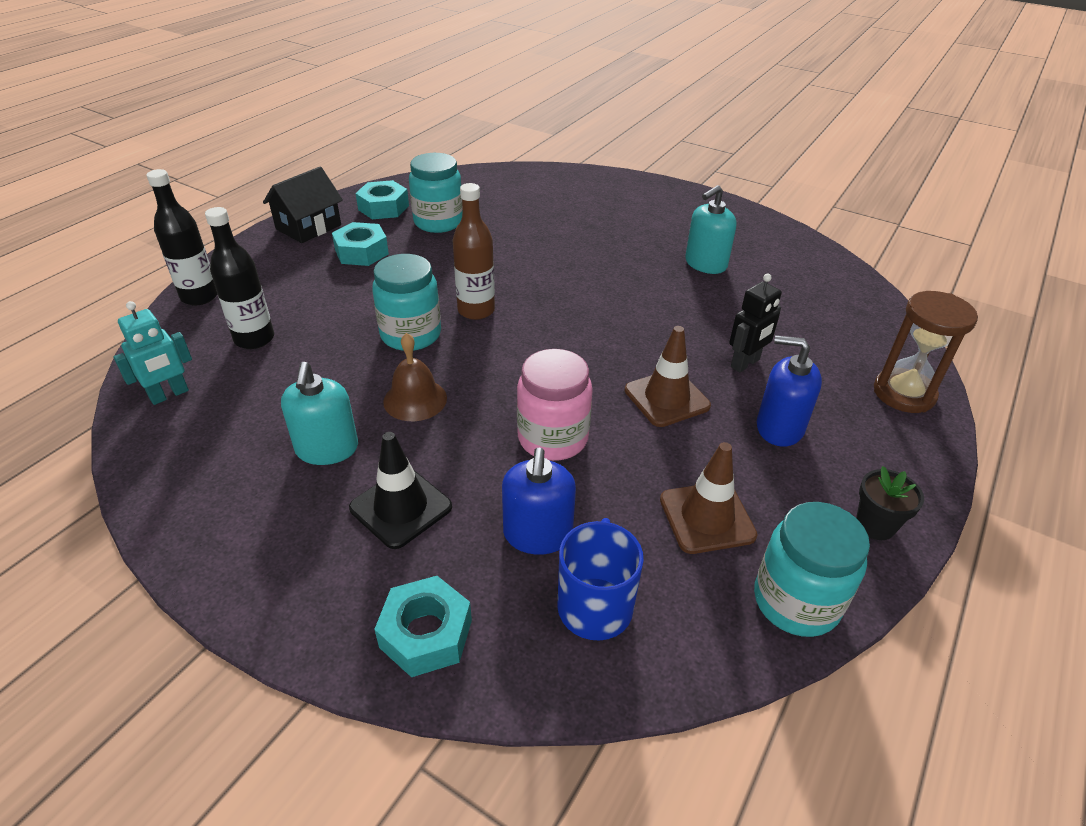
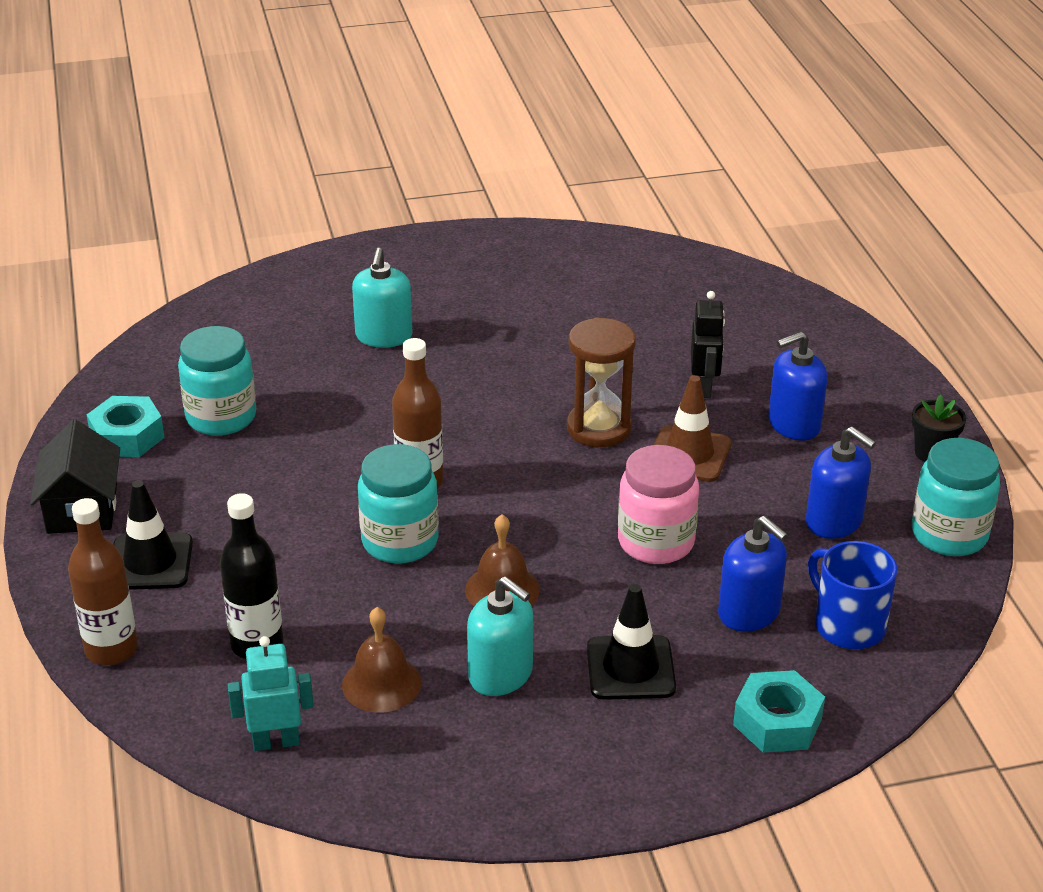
camera: 45 degrees left, 5 degrees down
turquoise robot [113,301,192,405] -> turquoise robot turned 105 degrees counterclockwise [228,636,314,751]
black bottle [147,169,217,305] -> brown bottle [68,498,138,665]
turquoise nut [332,222,389,266] -> none
brown traffic cone [660,442,758,554] -> blue soap dispenser [806,426,876,539]
turquoise soap dispenser [685,185,736,274] -> turquoise soap dispenser moved to [352,248,413,348]
brown hourglass [874,291,978,413] -> brown hourglass moved to [567,317,636,447]
none -> black traffic cone [113,480,193,590]
none -> brown bell [342,607,421,713]

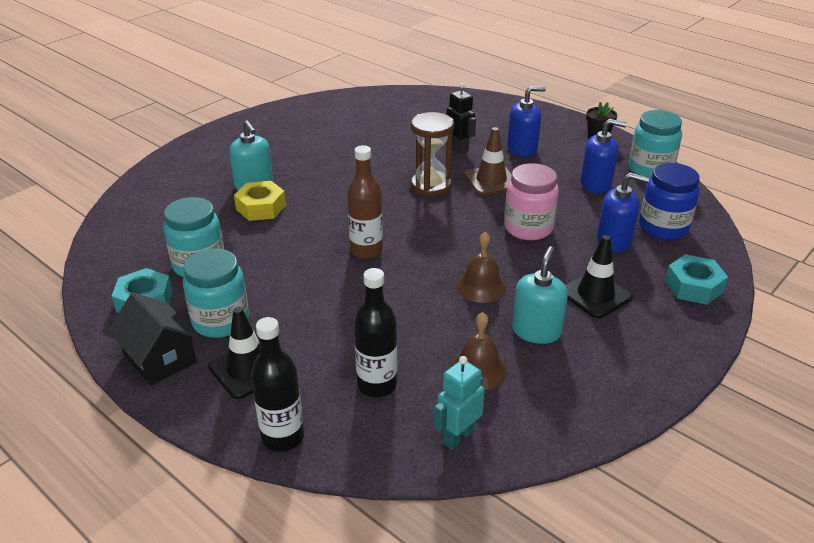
camera: 35 degrees left, 0 degrees up
brown bottle [68,498,138,665] -> black bottle [251,317,304,452]
turquoise jar [358,444,439,564] -> turquoise jar moved to [183,248,249,338]
turquoise soap dispenser [467,576,533,696] -> turquoise soap dispenser turned 75 degrees counterclockwise [512,246,568,344]
blue soap dispenser [768,331,828,440] -> blue soap dispenser turned 135 degrees counterclockwise [507,86,546,157]
blue mug [808,541,897,649] -> blue jar [639,163,700,240]
none -> yellow nut [234,181,286,221]

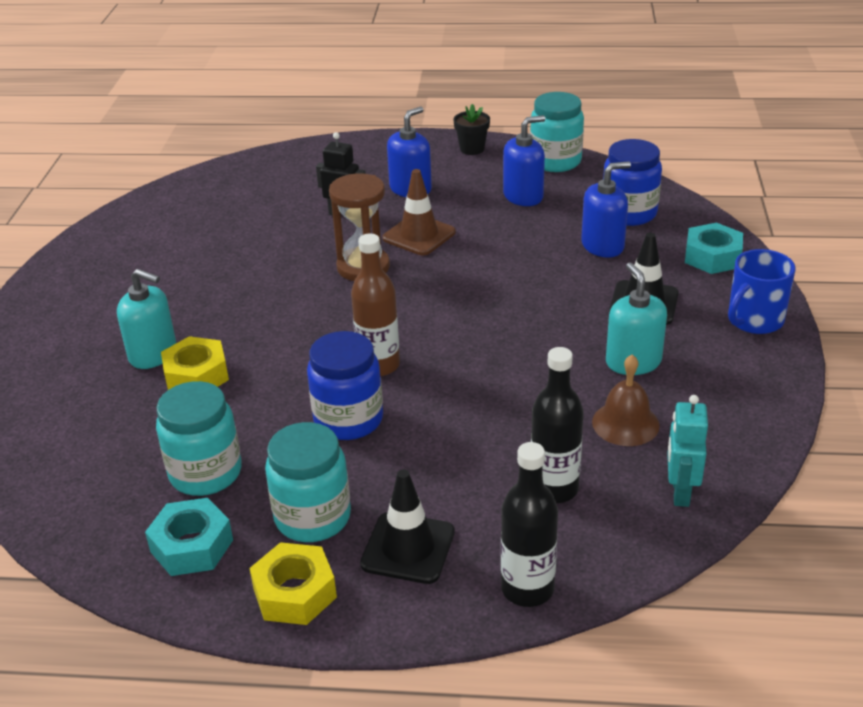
camera: 35 degrees left, 0 degrees up
black house [108,292,199,386] -> yellow nut [249,542,337,625]
brown bell [456,232,507,303] -> none
pink jar [504,163,559,240] -> none
none -> blue jar [307,331,383,440]
none -> blue mug [728,249,795,334]

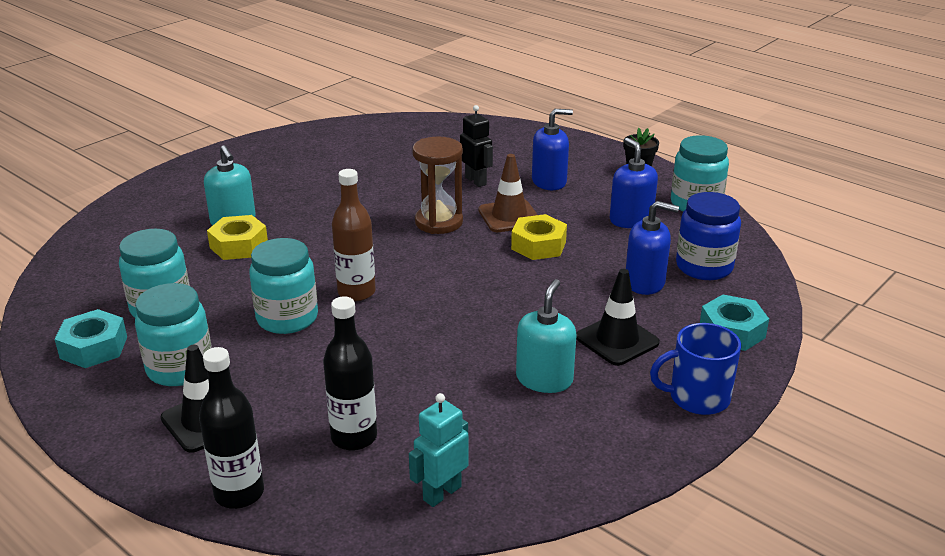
camera: 35 degrees right, 5 degrees down
yellow nut [249,542,337,625] -> yellow nut moved to [511,214,567,260]
blue jar [307,331,383,440] -> turquoise jar [249,238,318,334]
blue soap dispenser [503,115,545,206] -> blue soap dispenser turned 120 degrees counterclockwise [610,138,658,228]
brown bell [592,354,660,446] -> none

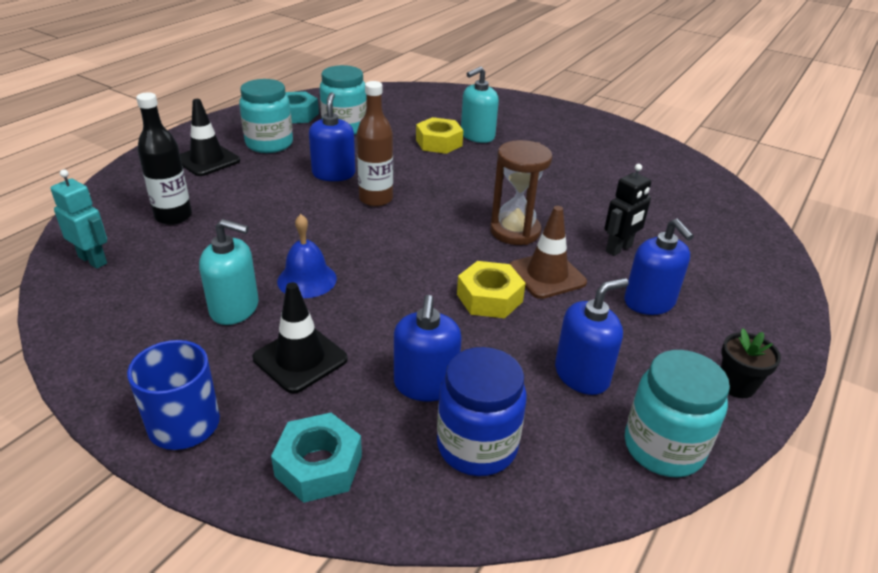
camera: 80 degrees right, 5 degrees up
black bottle [199,347,264,509] -> none
turquoise jar [249,238,318,334] -> blue soap dispenser [309,93,355,181]
none -> blue bell [277,214,337,298]

